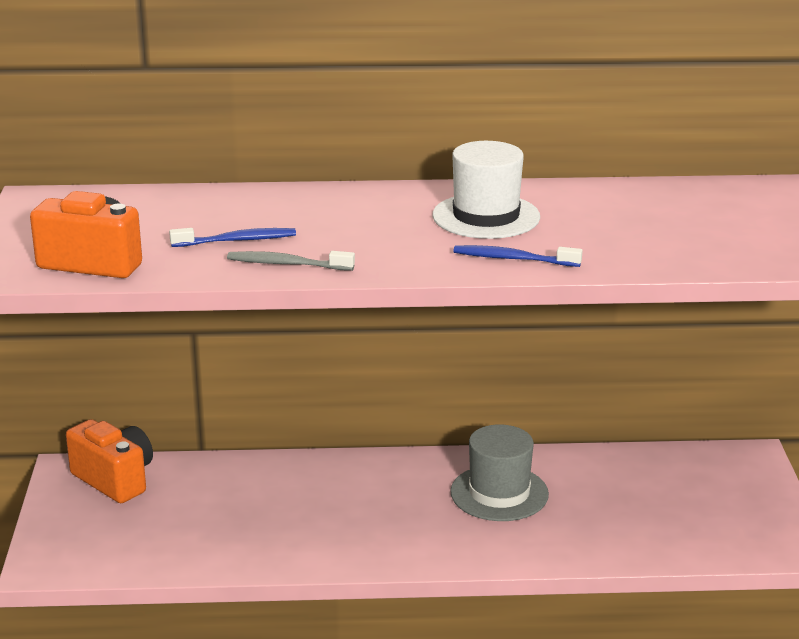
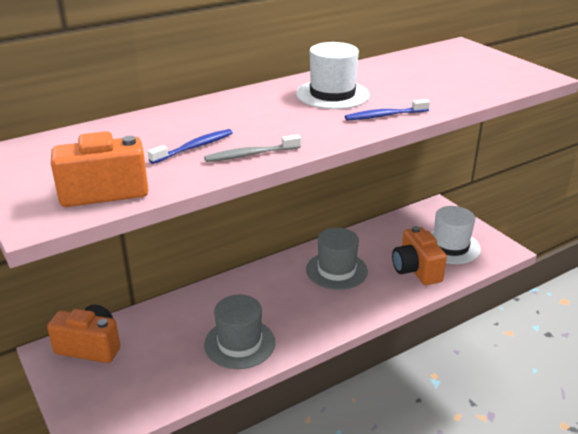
camera: 30 degrees left, 5 degrees up
none -> grey hat [204,295,275,369]
none -> orange camera [392,226,447,285]
none -> white hat [430,206,481,264]

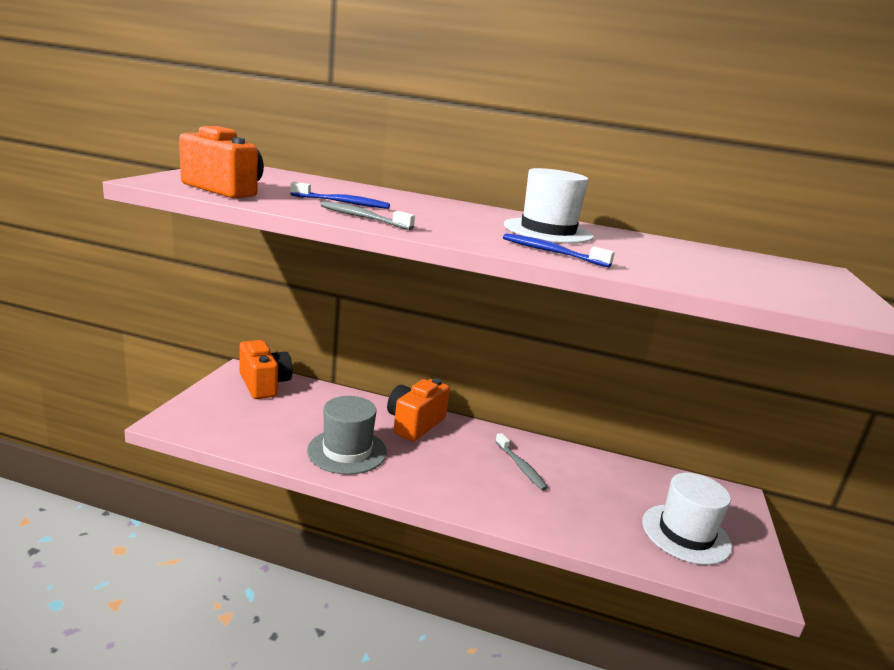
camera: 45 degrees right, 10 degrees down
grey hat [306,228,368,290] -> grey toothbrush [495,433,548,491]
orange camera [392,226,447,285] -> orange camera moved to [387,378,450,441]

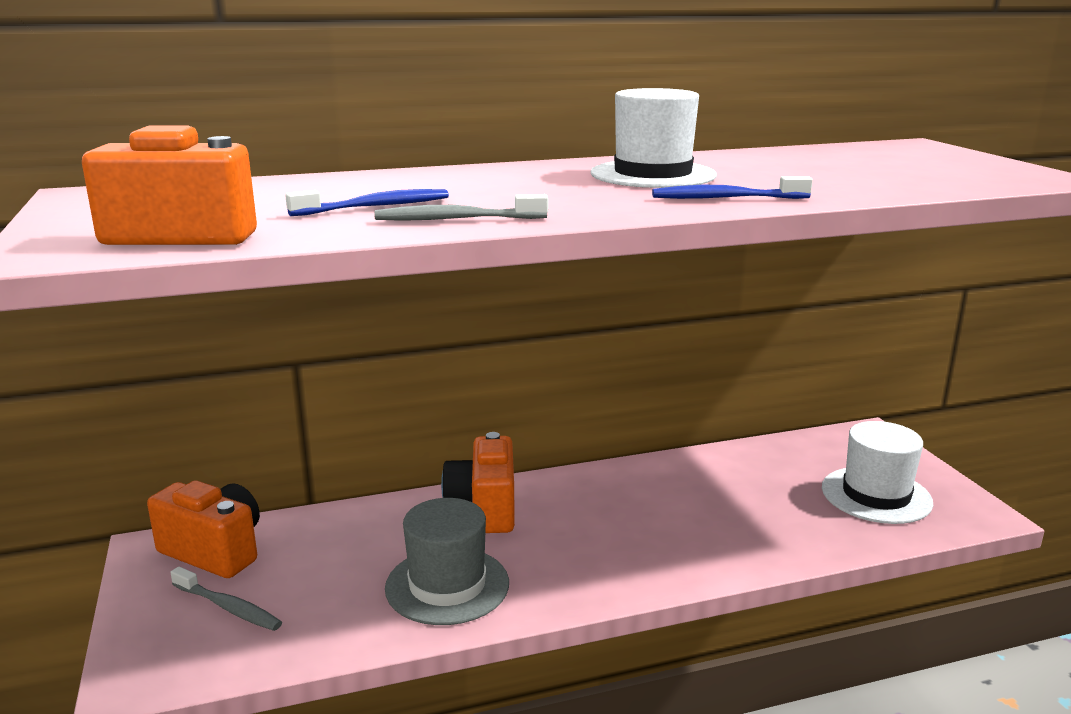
camera: 30 degrees left, 0 degrees up
grey toothbrush [495,433,548,491] -> grey toothbrush moved to [170,567,282,631]

